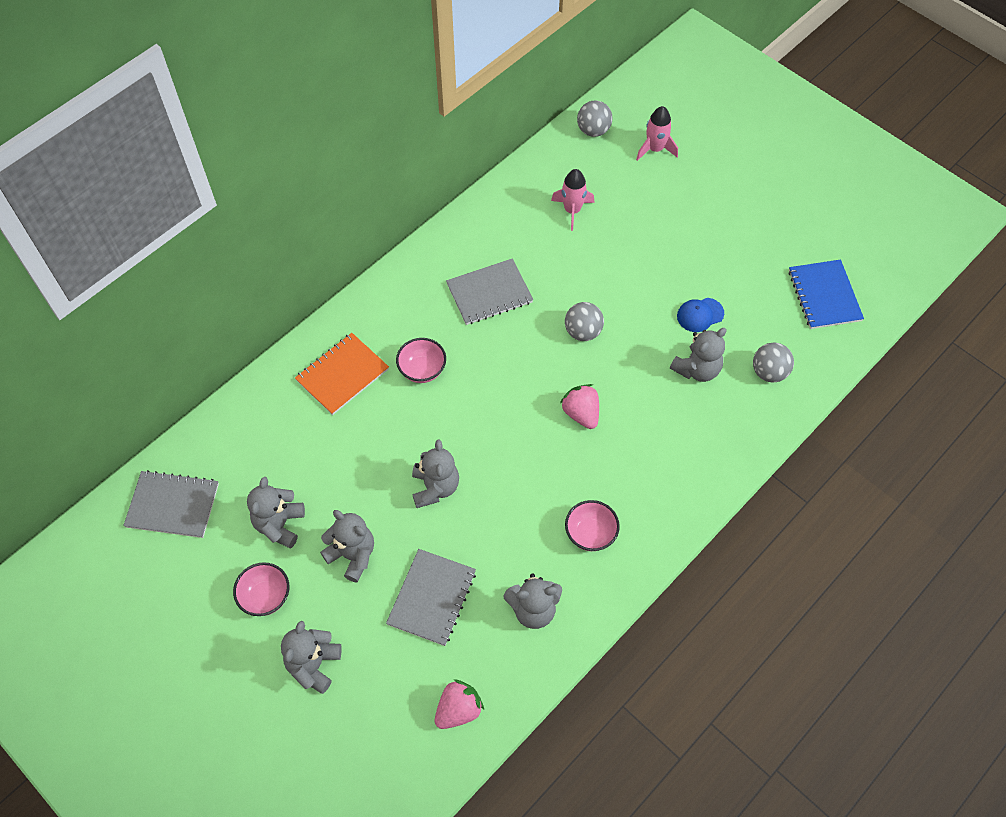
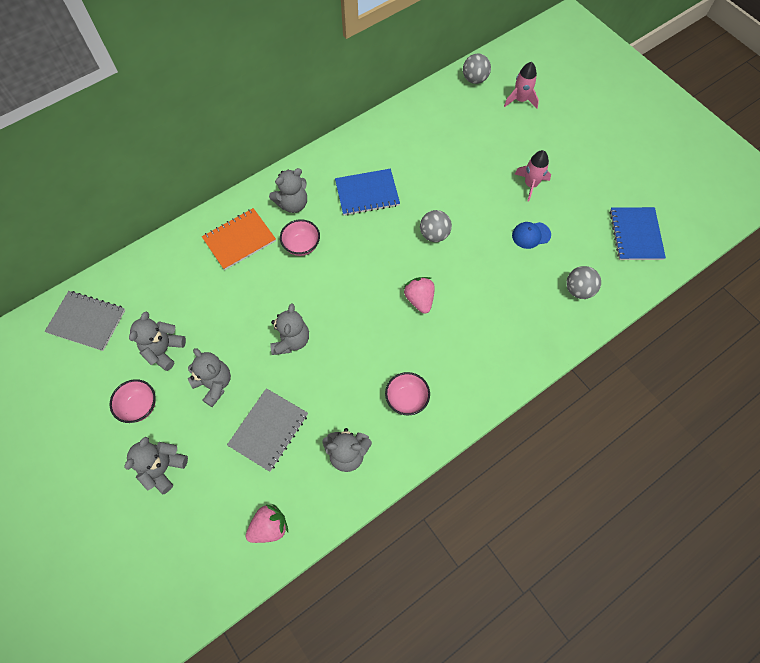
camera: 10 degrees right, 5 degrees up
grey notebook [446,258,533,325] -> blue notebook [335,169,400,215]
pink rocket [551,169,594,231] -> pink rocket moved to [515,150,551,202]
grey teddy bear [670,328,727,382] -> grey teddy bear moved to [269,168,307,213]

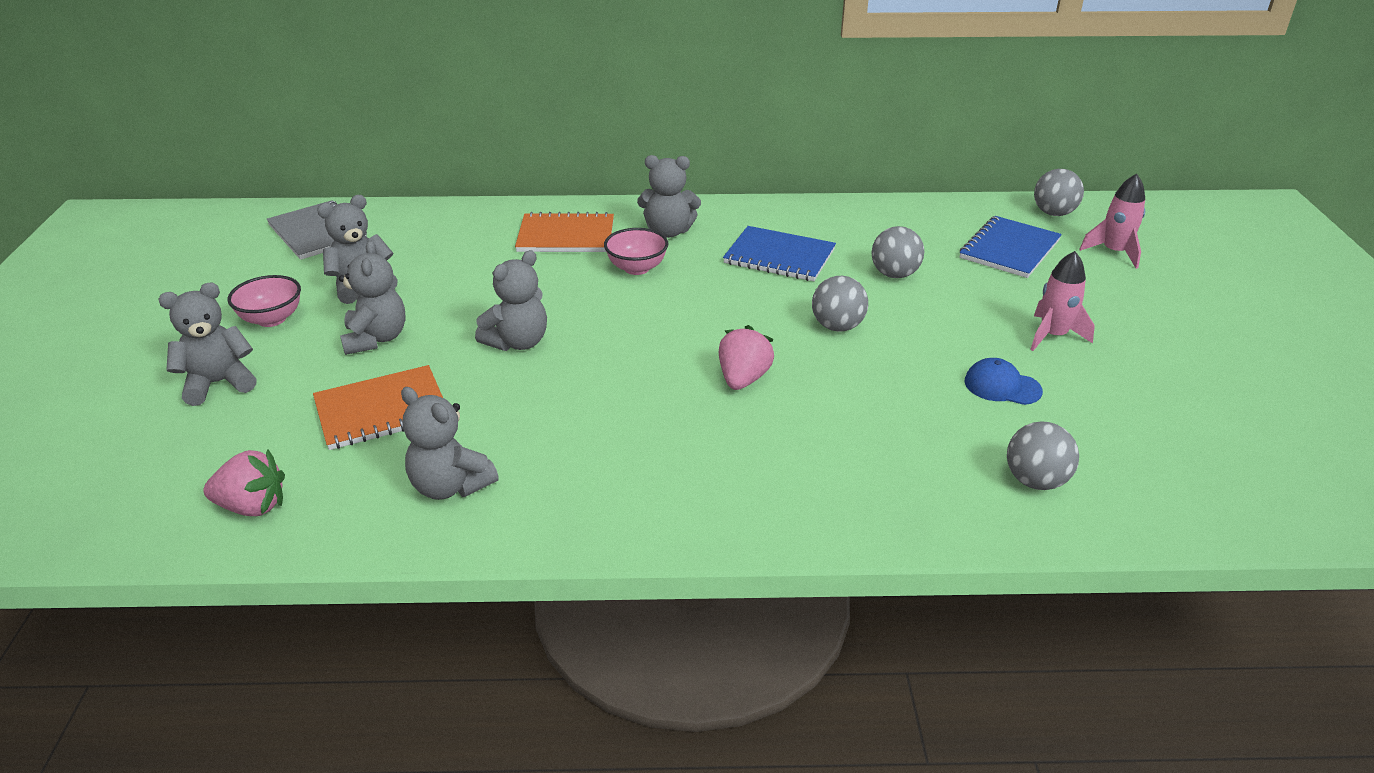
camera: 35 degrees right, 30 degrees down
grey notebook [227,388,308,472] -> orange notebook [313,365,443,450]
pink bowl [385,372,430,416] -> none
blue notebook [610,207,666,260] -> blue notebook moved to [960,216,1062,278]
none -> grey ball [871,226,924,278]

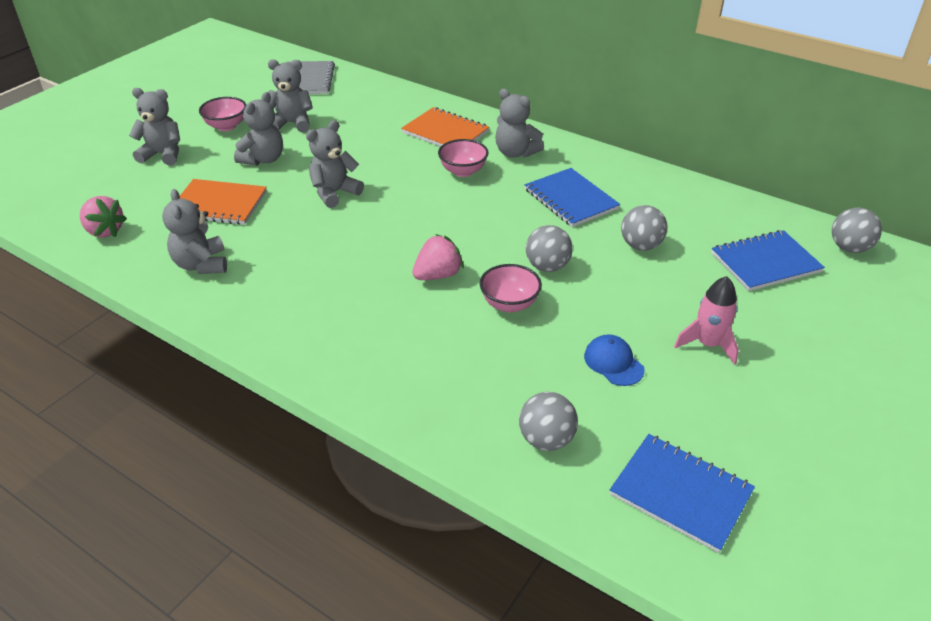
camera: 35 degrees right, 5 degrees up
grey teddy bear [475,250,547,351] -> grey teddy bear turned 150 degrees clockwise [306,120,364,208]
pink rocket [1079,174,1145,269] -> none
none -> pink bowl [480,264,542,312]
none -> blue notebook [610,434,755,553]

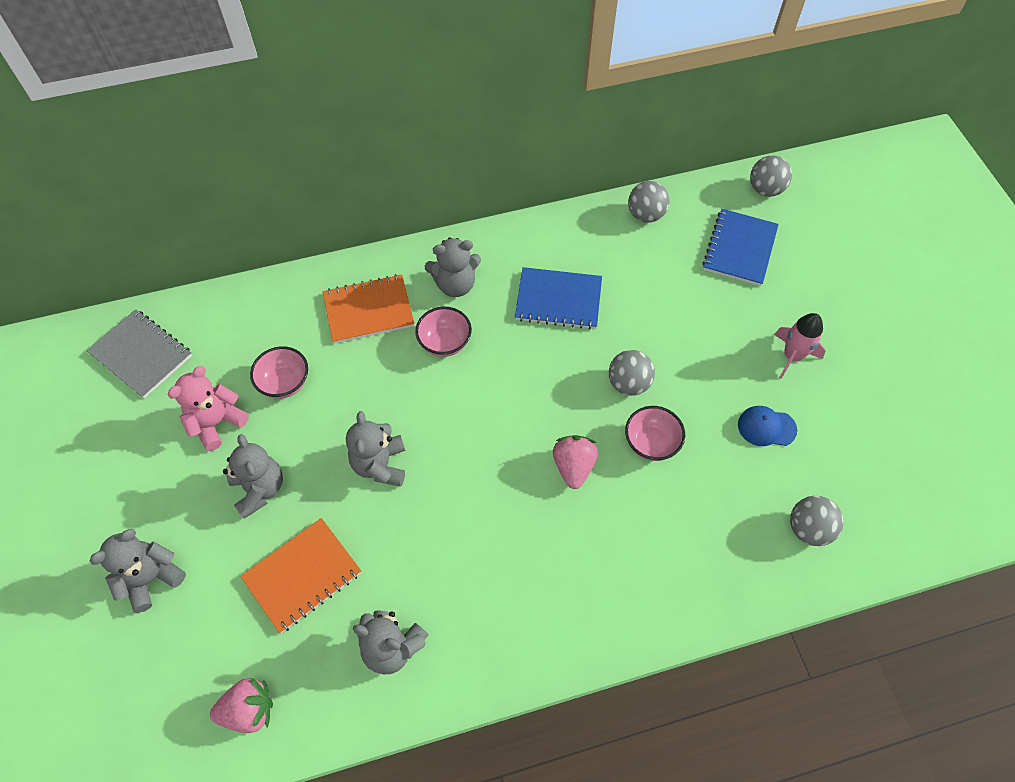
camera: 50 degrees left, 20 degrees up
pink bowl [199,97,246,131] -> pink bowl moved to [250,346,308,399]
grey teddy bear [268,59,313,133] -> pink teddy bear [168,366,249,451]
blue notebook [610,434,755,553] -> none
grey ball [621,205,668,250] -> grey ball moved to [628,181,670,223]

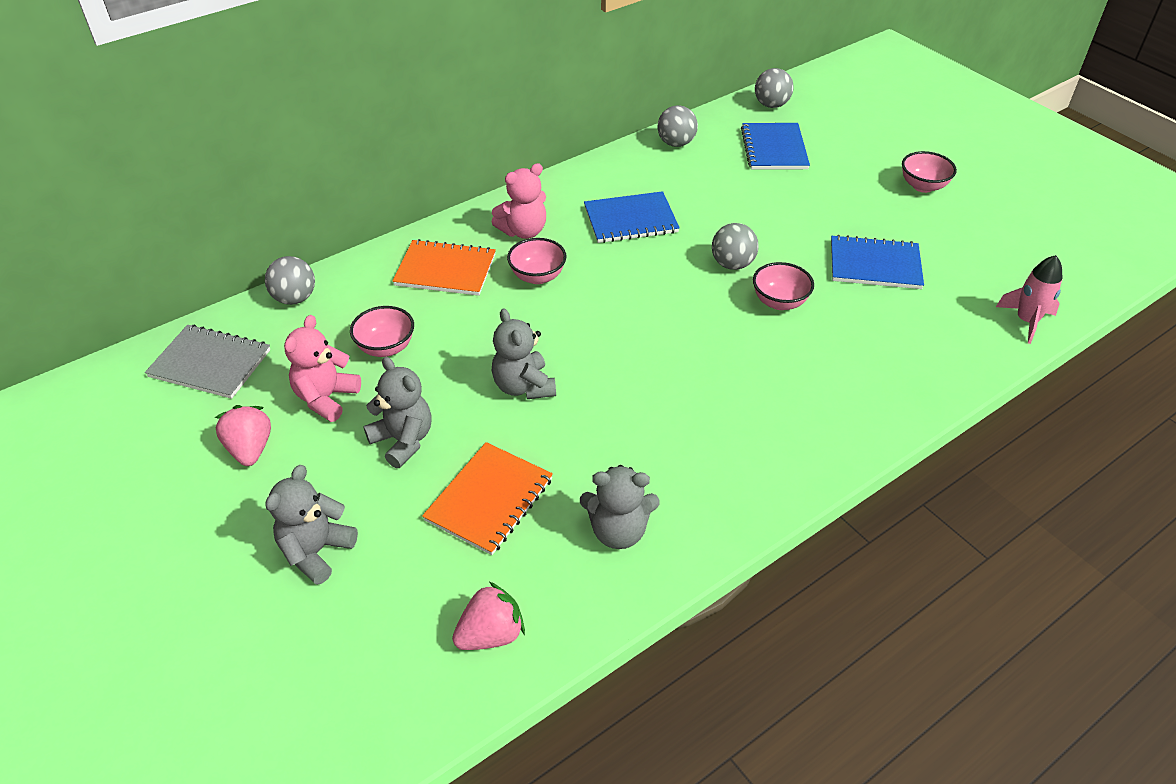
camera: 20 degrees left, 15 degrees down
orange notebook [323,274,414,344] -> orange notebook turned 45 degrees clockwise [393,239,496,296]
grey teddy bear [425,237,481,297] -> pink teddy bear [491,163,546,239]
pink strawberry [553,435,598,489] -> pink strawberry moved to [214,405,271,466]
blue cap [738,406,797,446] -> blue notebook [831,235,924,289]
pink rocket [774,313,826,379] -> pink rocket moved to [996,255,1062,344]
grey ball [790,496,844,546] -> grey ball moved to [265,256,315,305]
none -> pink bowl [902,151,957,193]

